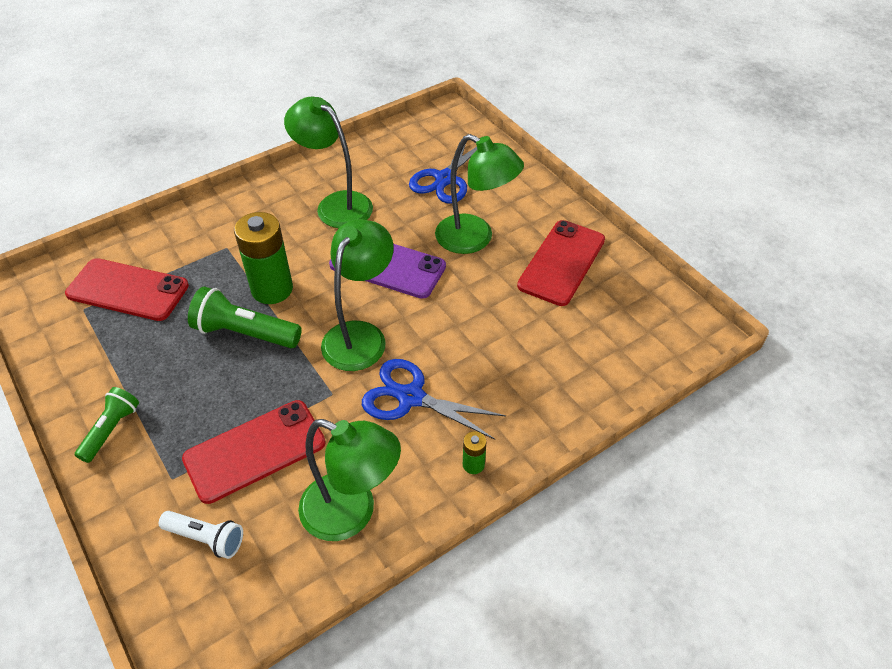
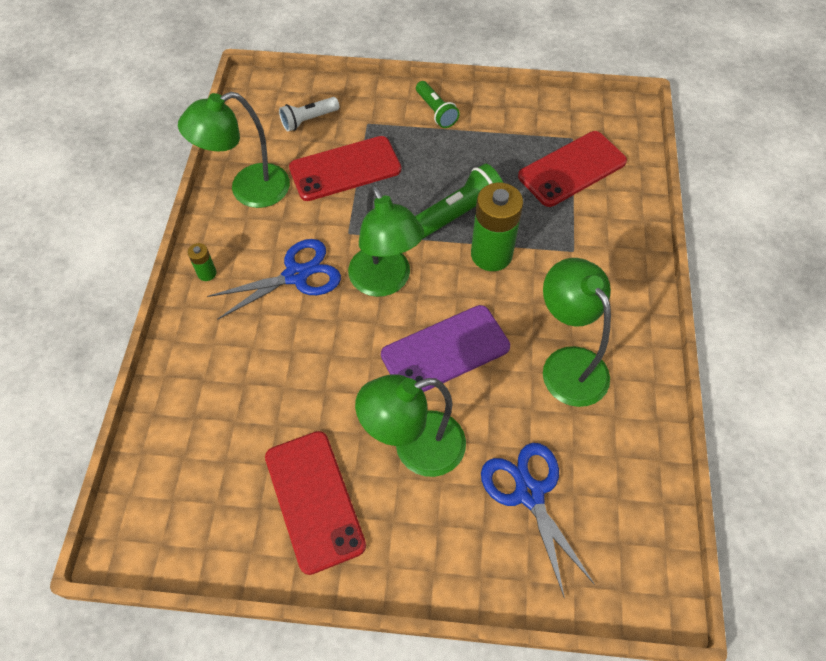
camera: 130 degrees right, 10 degrees up
red phone [182,400,325,504] -> red phone turned 60 degrees clockwise [289,136,401,201]
green lamp [284,97,373,228] -> green lamp turned 105 degrees counterclockwise [543,258,611,407]

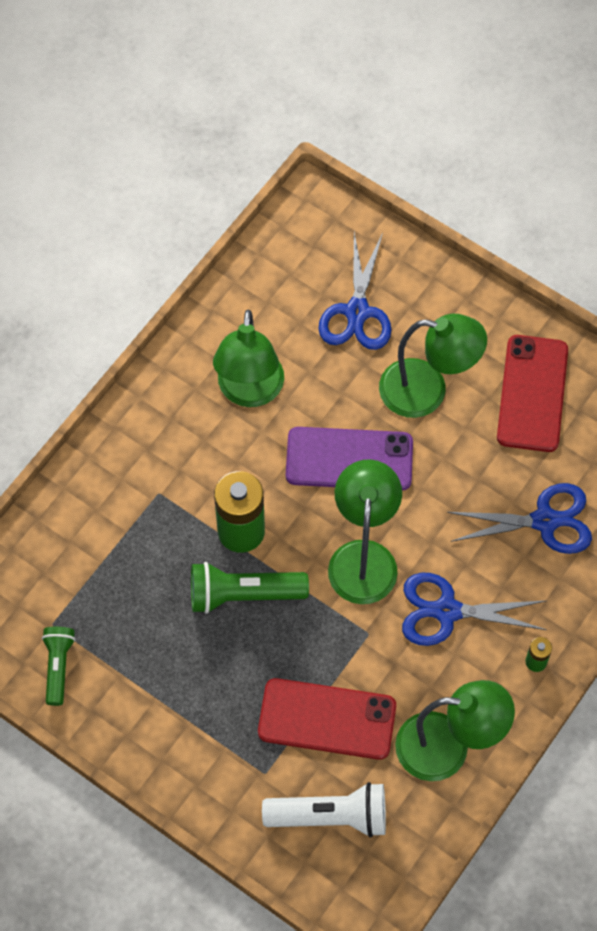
camera: 150 degrees left, 5 degrees up
white flashlight [279,97,339,131] -> white flashlight [262,782,386,838], size x1.55
green flashlight [416,81,460,128] -> green flashlight moved to [42,627,75,706]
red phone [518,131,627,207] -> none
none -> blue scissors [447,483,592,554]

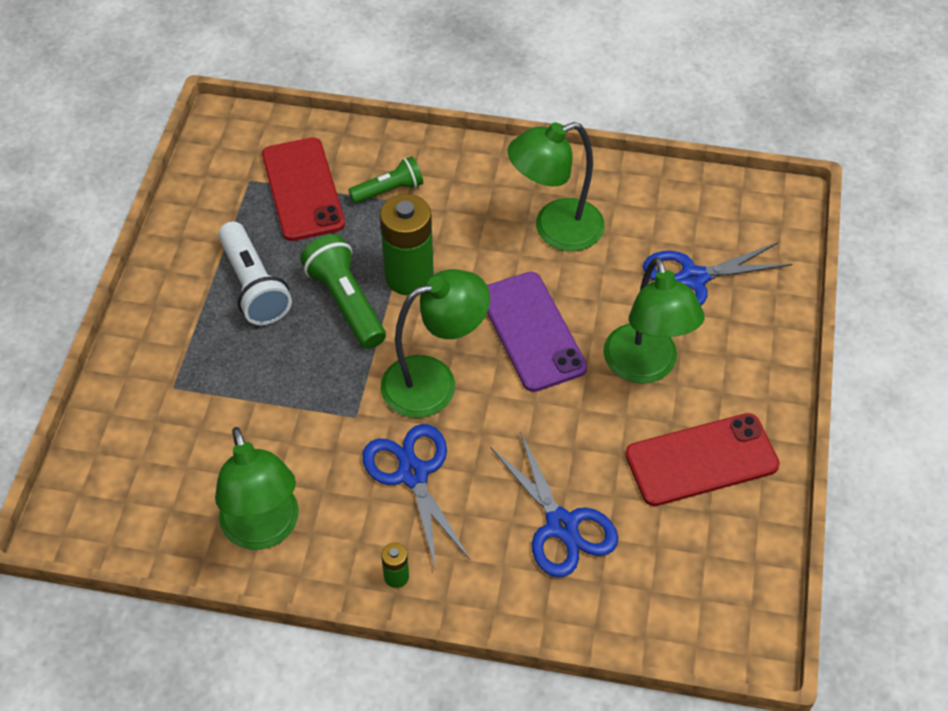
camera: 65 degrees right, 10 degrees down
green flashlight [42,627,75,706] -> green flashlight moved to [349,156,423,204]
red phone [258,678,396,760] -> red phone moved to [262,137,345,241]
white flashlight [262,782,386,838] -> white flashlight moved to [218,222,292,325]

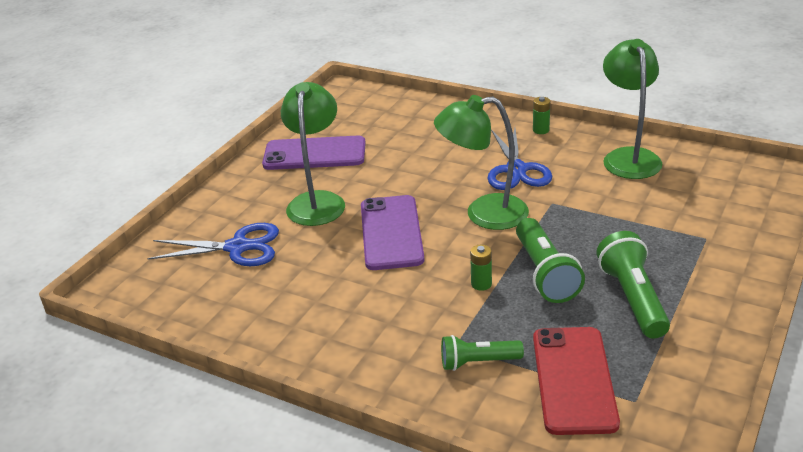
camera: 160 degrees left, 20 degrees down
white flashlight [218,222,292,325] -> green flashlight [596,231,670,339]
green battery [380,194,434,295] -> green battery [470,245,492,291], size x0.45
blue scissors [490,431,618,577] -> none
green lamp [508,122,605,251] -> none
red phone [625,413,780,506] -> purple phone [262,136,366,170]

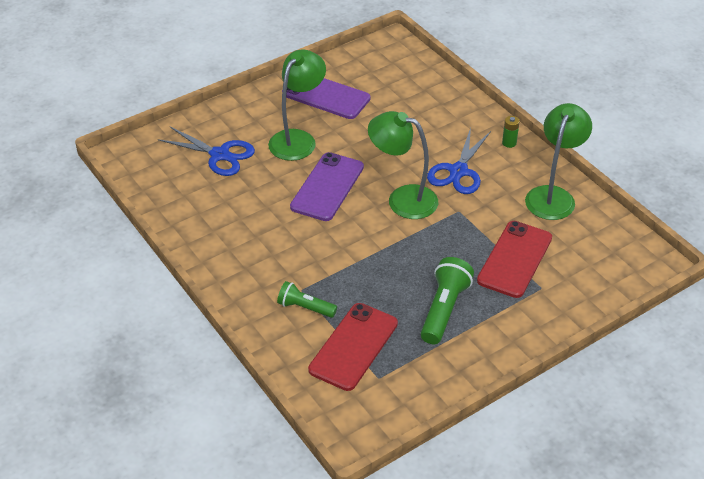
camera: 25 degrees right, 10 degrees up
green battery [470,245,492,291] -> none
green flashlight [516,218,585,303] -> none
none -> red phone [477,221,552,298]

